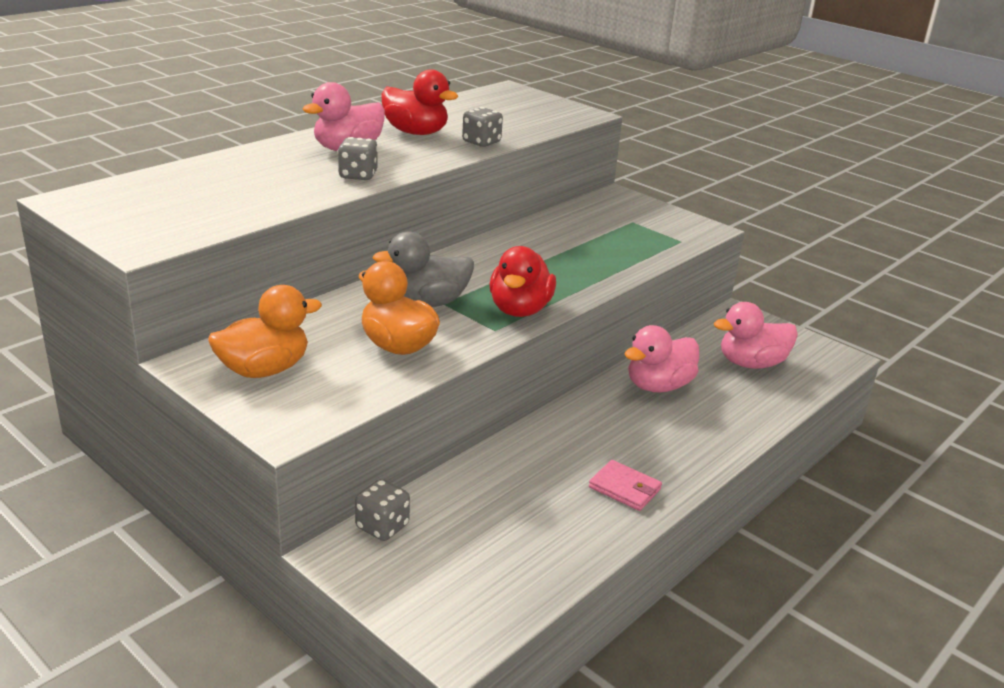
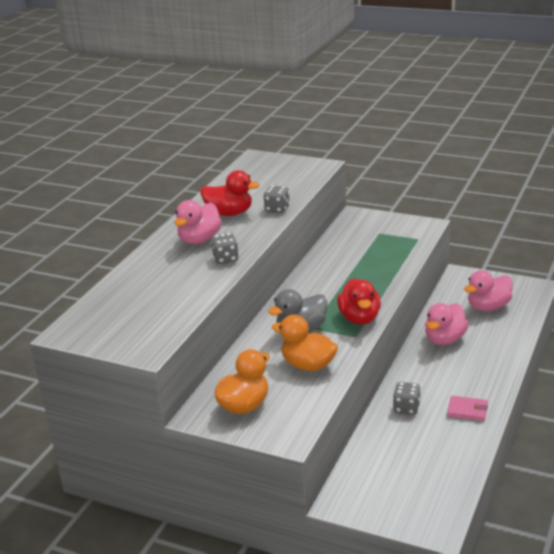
camera: 15 degrees left, 0 degrees up
grey dice [355,479,410,541] -> grey dice moved to [393,382,421,415]

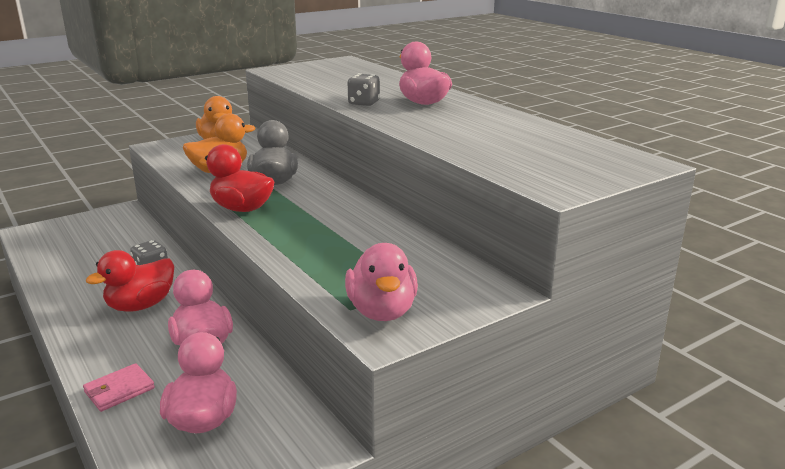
camera: 120 degrees right, 5 degrees down
red duck [200,170,260,216] -> red duck moved to [86,250,174,312]
grey dice [264,186,290,213] -> none
pink wallet [447,396,488,421] -> pink wallet moved to [83,363,155,412]
none -> pink duck [345,243,418,321]

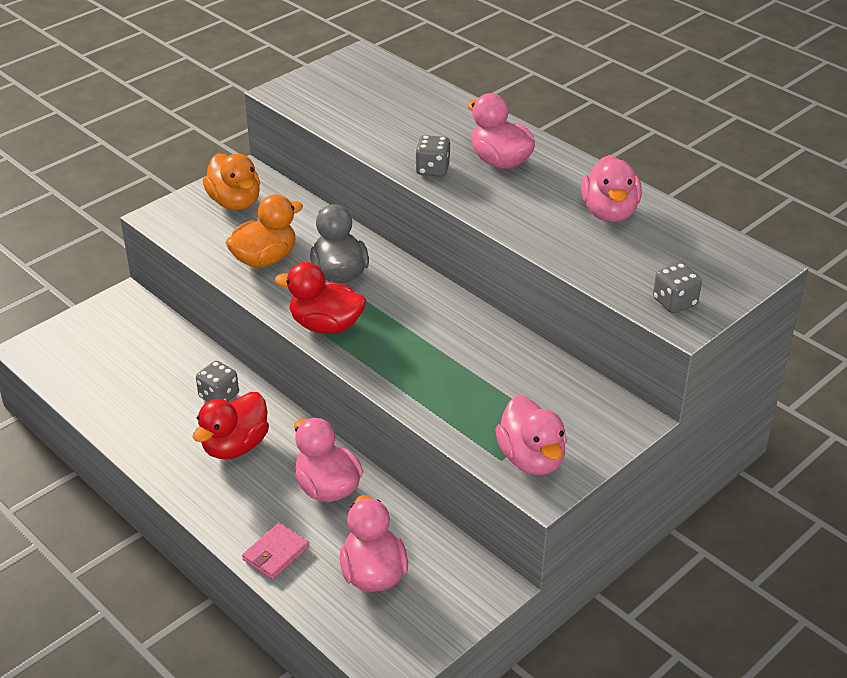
camera: 10 degrees left, 15 degrees up
none -> pink duck [581,155,642,222]
none -> grey dice [653,263,702,313]

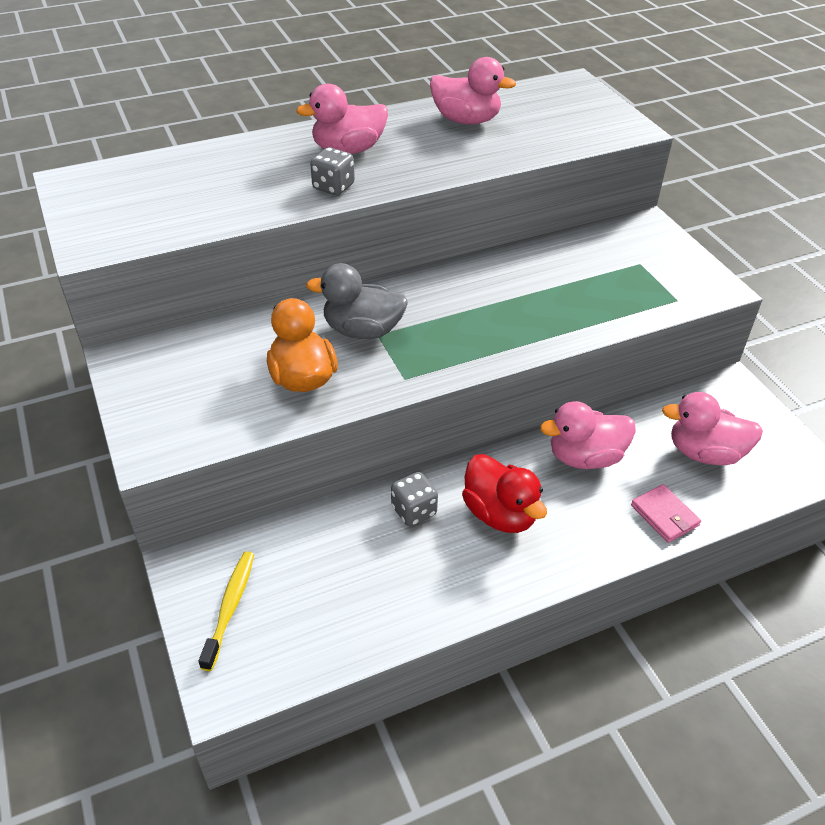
camera: 70 degrees left, 5 degrees up
orange duck [203,153,260,210] -> none
red duck [275,262,366,334] -> none
pink duck [495,395,567,475] -> none
grey dice [653,263,702,313] -> none
none -> yellow toothbrush [198,551,254,671]

